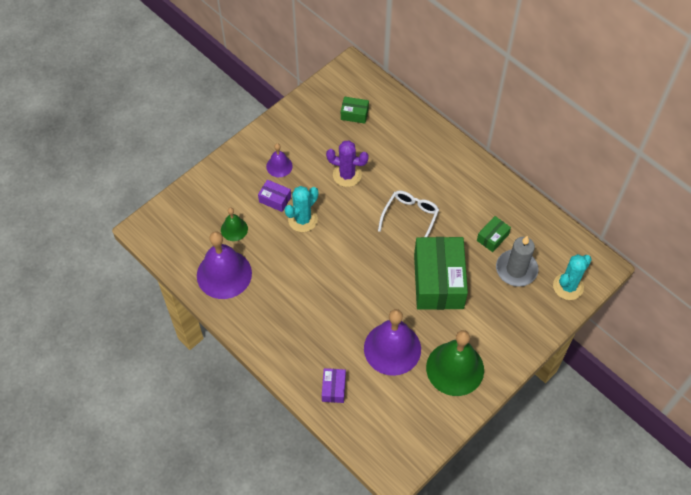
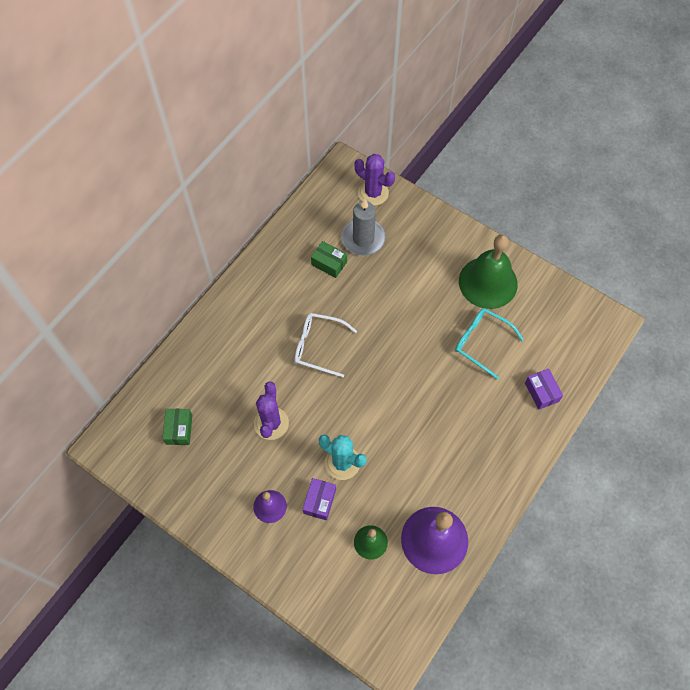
camera: 100 degrees left, 5 degrees up
purple box [322,368,346,403] -> purple box turned 75 degrees clockwise [525,369,563,410]
purple bell [364,309,421,376] -> turquoise glasses [455,308,524,379]
green box [414,237,468,310] -> none
turquoise cactus [553,254,592,300] -> purple cactus [355,154,395,206]

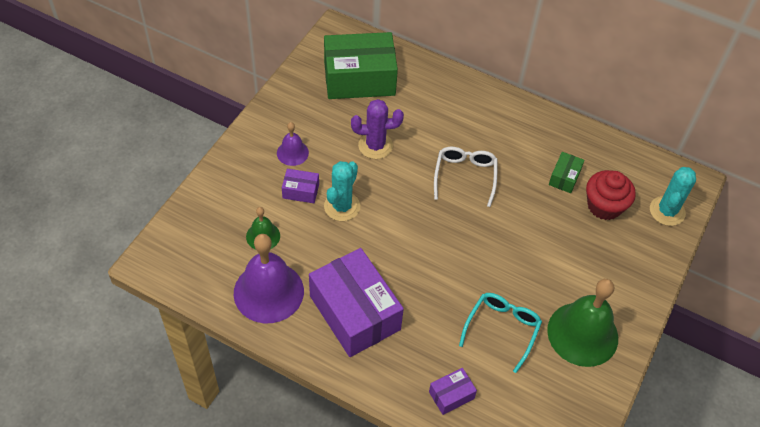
camera: 80 degrees right, 10 degrees down
green box [162,409,192,445] -> green box [324,32,398,99], size x2.26
grey candle [341,199,386,256] -> red cupcake [586,170,636,220]
purple cactus [355,154,395,206] -> turquoise cactus [650,167,696,226]
none -> purple box [309,248,404,357]

